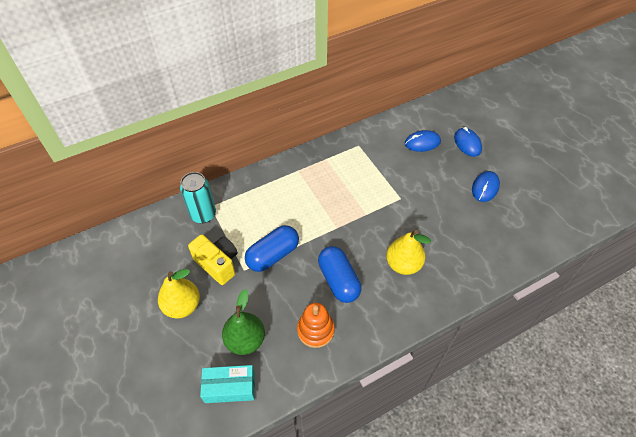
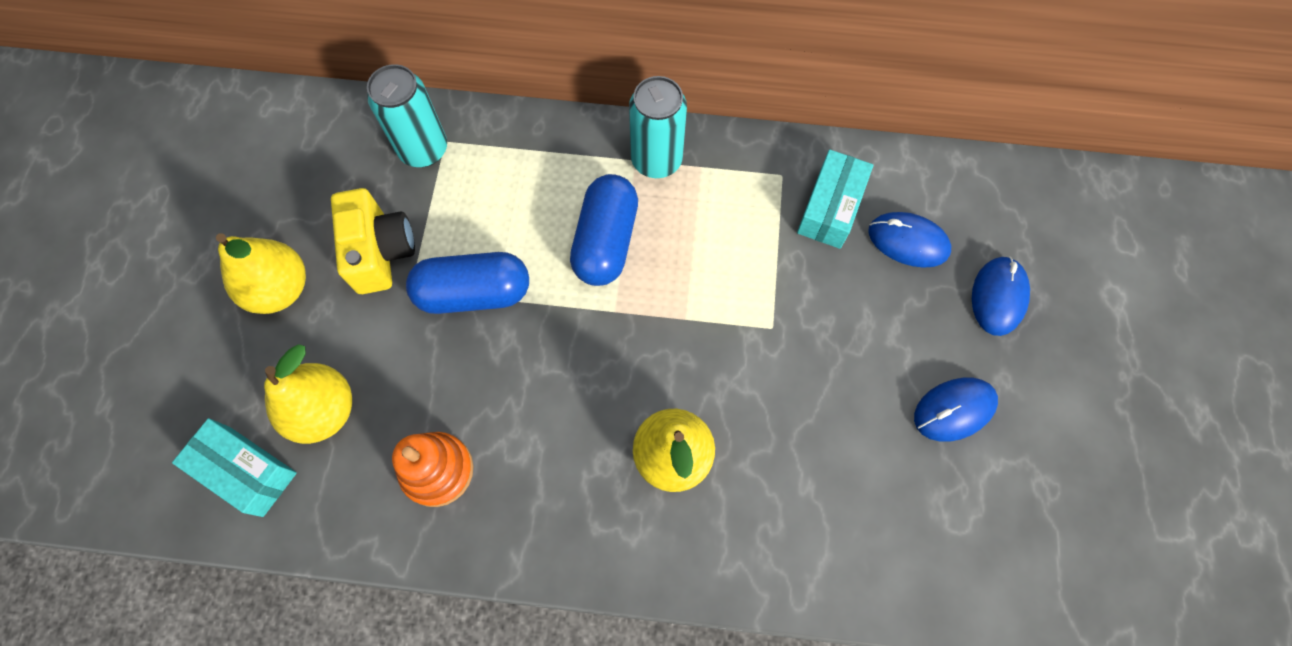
camera: 35 degrees right, 15 degrees up
green pear [222,289,265,355] -> yellow pear [264,344,352,444]
blue capsule [318,246,361,303] -> blue capsule moved to [570,174,638,286]
none -> turquoise can [629,76,687,178]
none -> turquoise box [797,149,873,249]

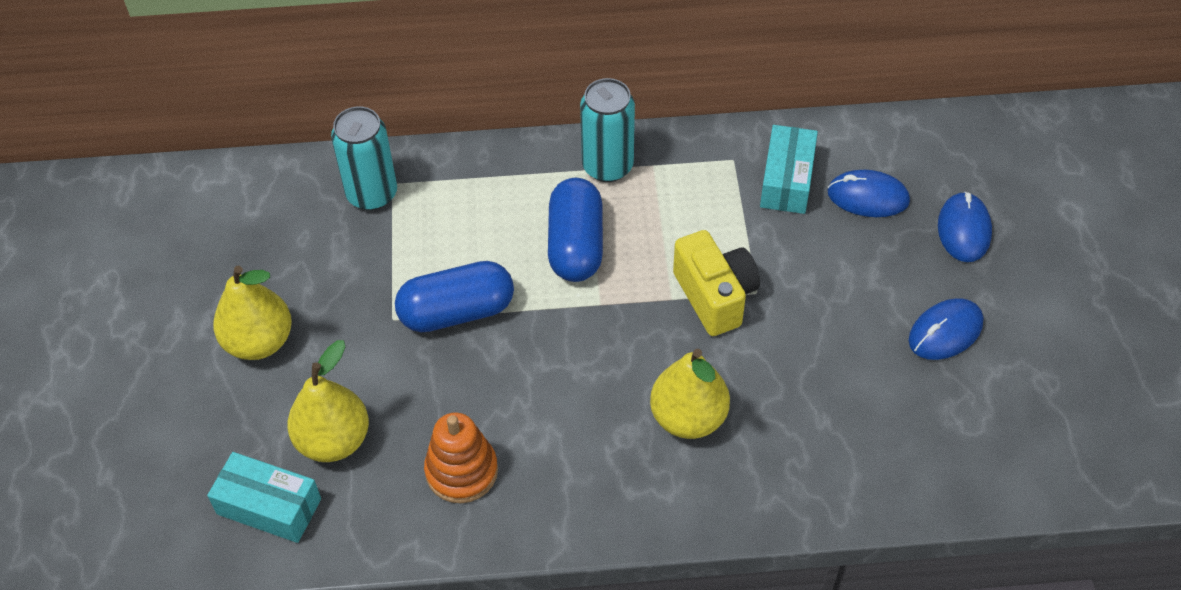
camera: 10 degrees left, 15 degrees down
yellow camera [331,188,415,294] -> yellow camera moved to [673,230,760,336]

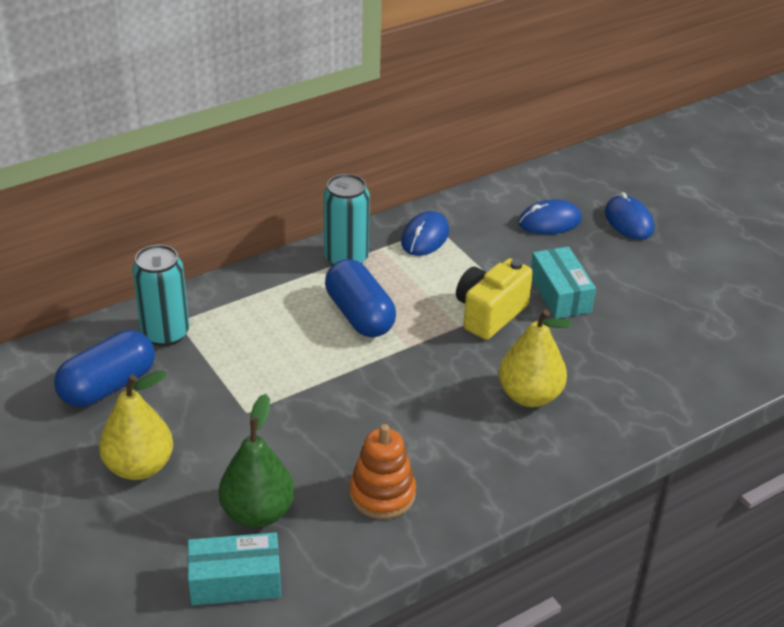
camera: 30 degrees left, 15 degrees down
yellow pear [287,340,369,462] -> green pear [219,394,295,528]
blue capsule [395,261,514,332] -> blue capsule moved to [54,330,155,407]
yellow camera [673,230,760,336] -> yellow camera turned 90 degrees counterclockwise [456,258,533,340]
turquoise box [760,125,818,214] -> turquoise box moved to [531,246,596,319]
blue mouse [909,298,983,360] -> blue mouse moved to [401,211,449,256]

